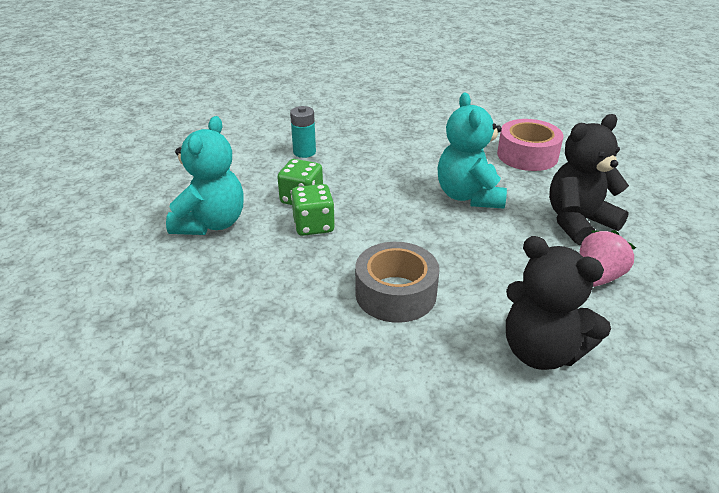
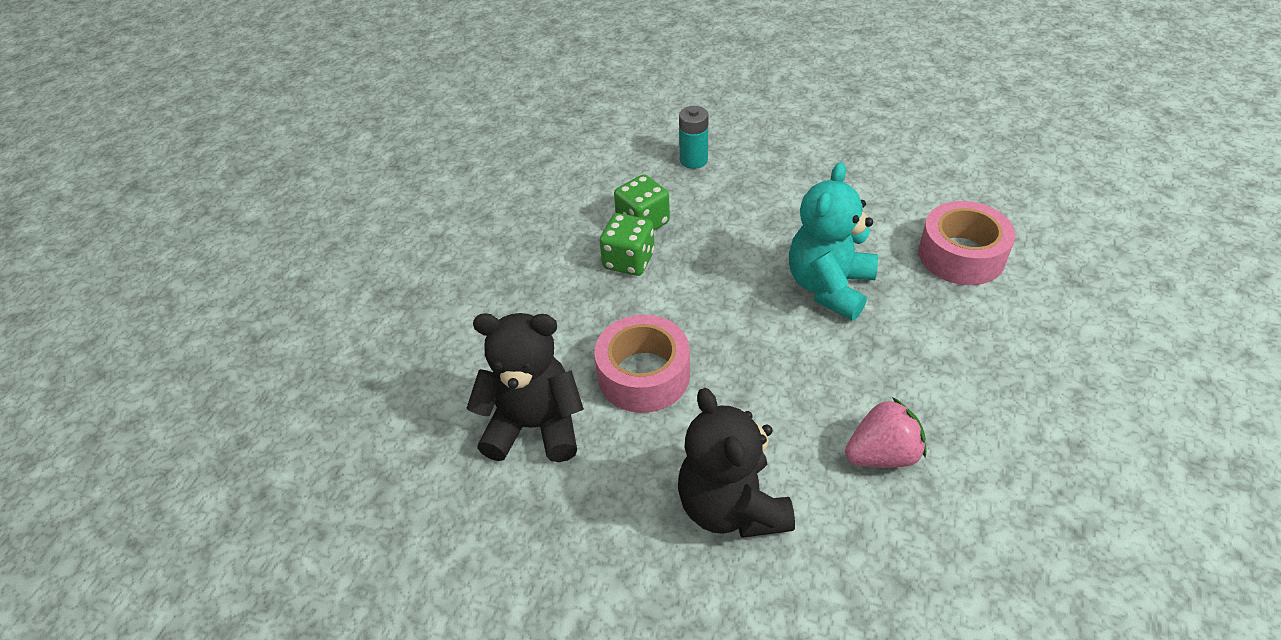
camera: 35 degrees right, 10 degrees up
turquoise teddy bear [166,116,243,235] -> none
grey tape [355,242,439,323] -> pink tape [594,315,690,413]
black teddy bear [549,114,629,245] -> black teddy bear moved to [466,313,584,462]

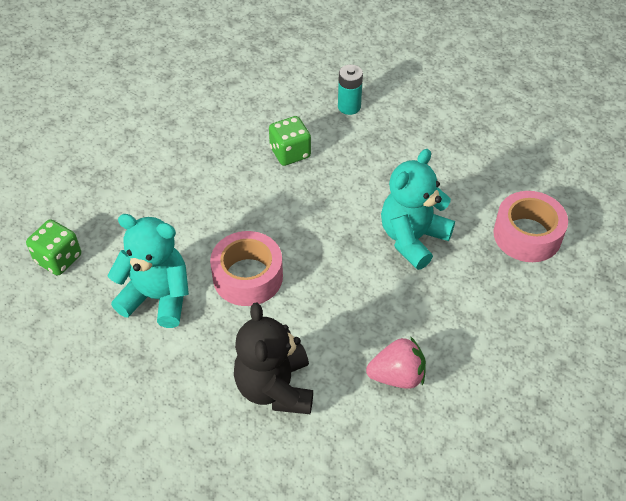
camera: 10 degrees right, 5 degrees up
black teddy bear [466,313,584,462] -> turquoise teddy bear [107,214,189,328]
green dice [599,213,655,276] -> green dice moved to [26,219,81,275]

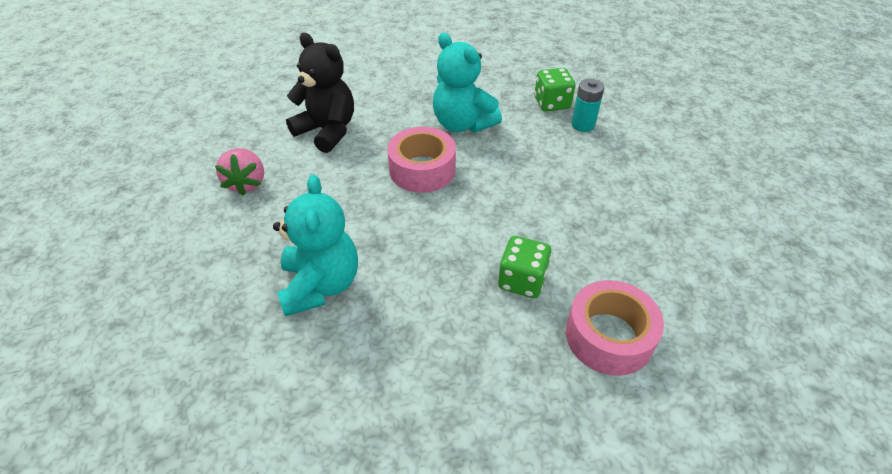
camera: 135 degrees right, 5 degrees down
turquoise teddy bear [107,214,189,328] -> turquoise teddy bear turned 75 degrees clockwise [433,33,502,133]
turquoise battery [338,65,363,115] -> turquoise battery moved to [572,79,604,132]
pink strawberry [366,336,426,389] -> pink strawberry turned 45 degrees counterclockwise [215,148,264,196]
pink tape [493,191,568,262] -> pink tape moved to [566,280,664,376]

